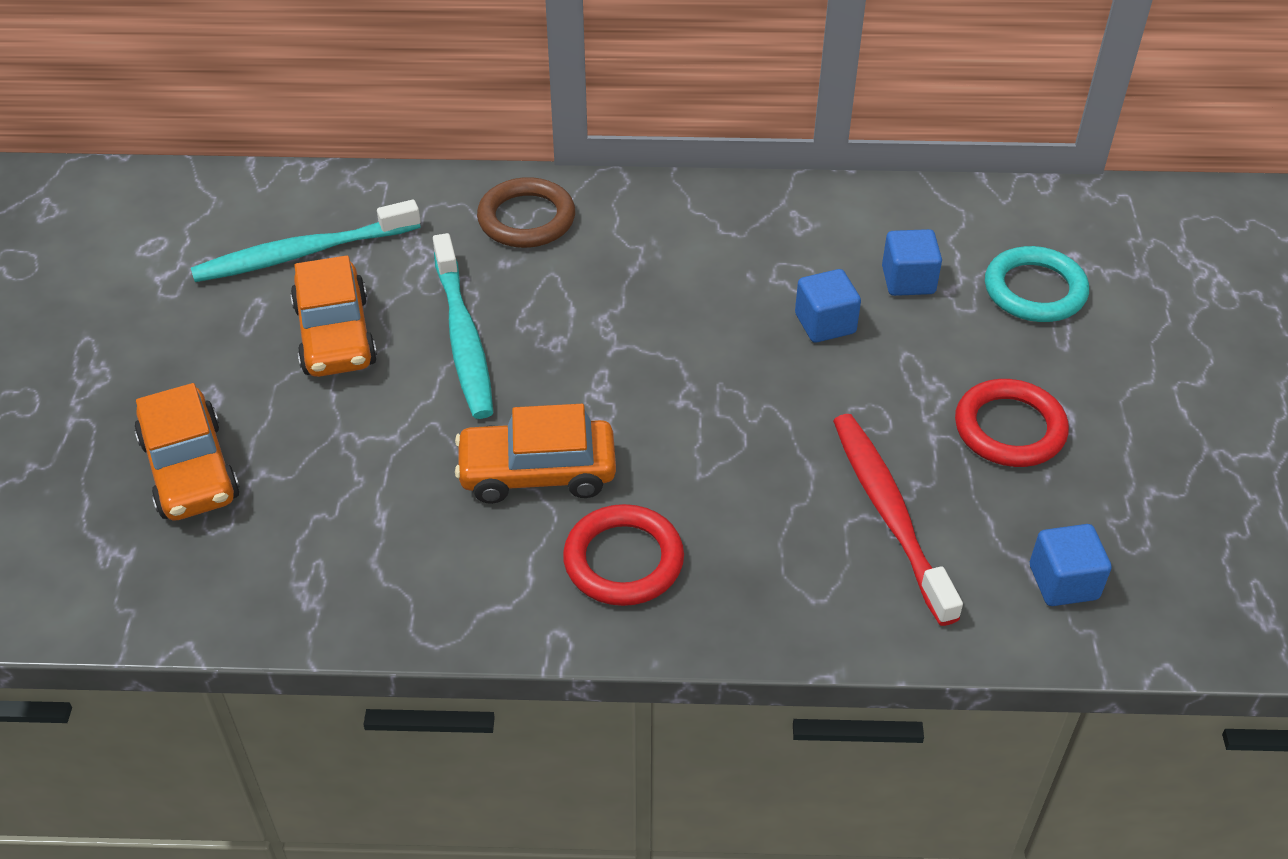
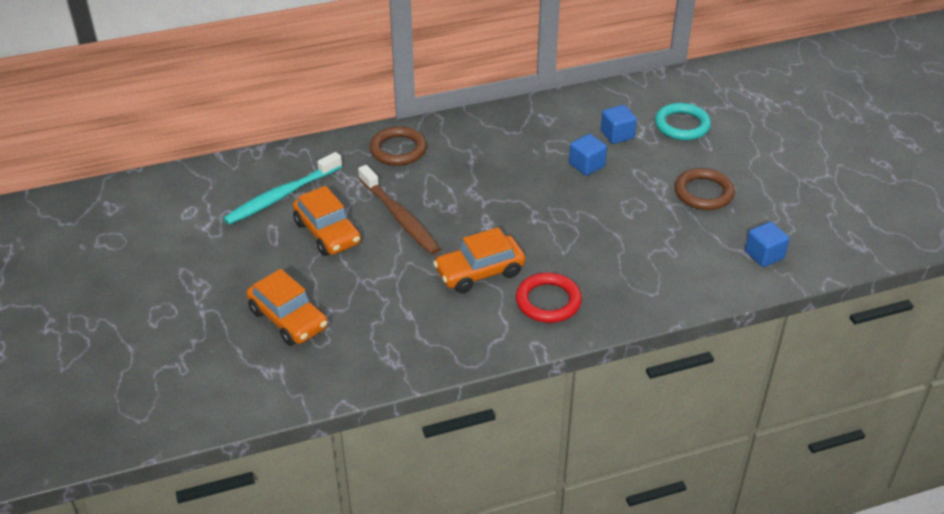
camera: 20 degrees left, 5 degrees down
turquoise toothbrush [433,233,493,419] -> brown toothbrush [358,165,440,254]
red toothbrush [833,414,963,626] -> none
red ring [955,379,1069,467] -> brown ring [675,168,735,210]

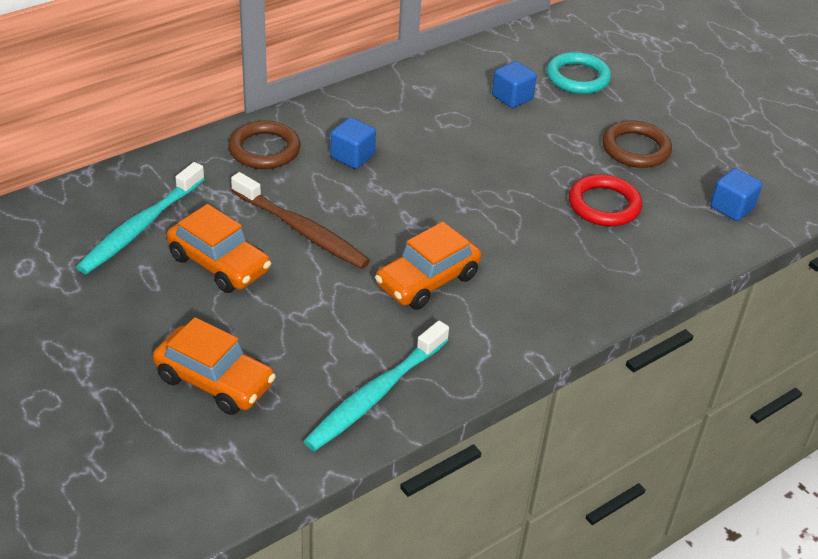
camera: 20 degrees left, 0 degrees up
red ring [516,273,582,323] -> red ring moved to [569,174,642,226]
blue cube [569,134,607,176] -> blue cube moved to [330,117,376,169]
none -> turquoise toothbrush [304,321,449,451]

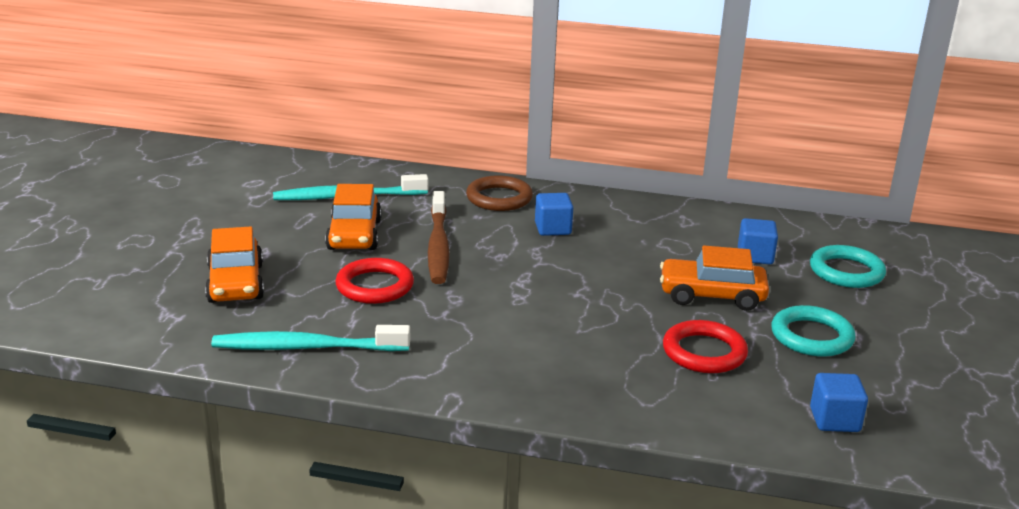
camera: 50 degrees right, 15 degrees down
orange car [375,222,481,310] -> orange car moved to [660,245,769,311]
brown ring [602,121,672,168] -> turquoise ring [771,305,856,357]
none -> red ring [335,258,414,304]

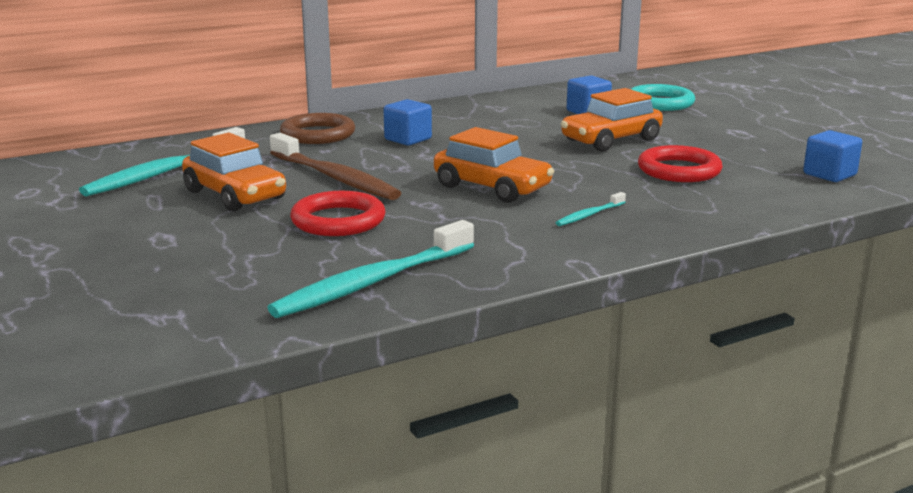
camera: 40 degrees left, 5 degrees down
orange car [205,226,264,303] -> orange car moved to [434,127,554,203]
turquoise ring [771,305,856,357] -> none
none -> turquoise toothbrush [556,192,626,226]

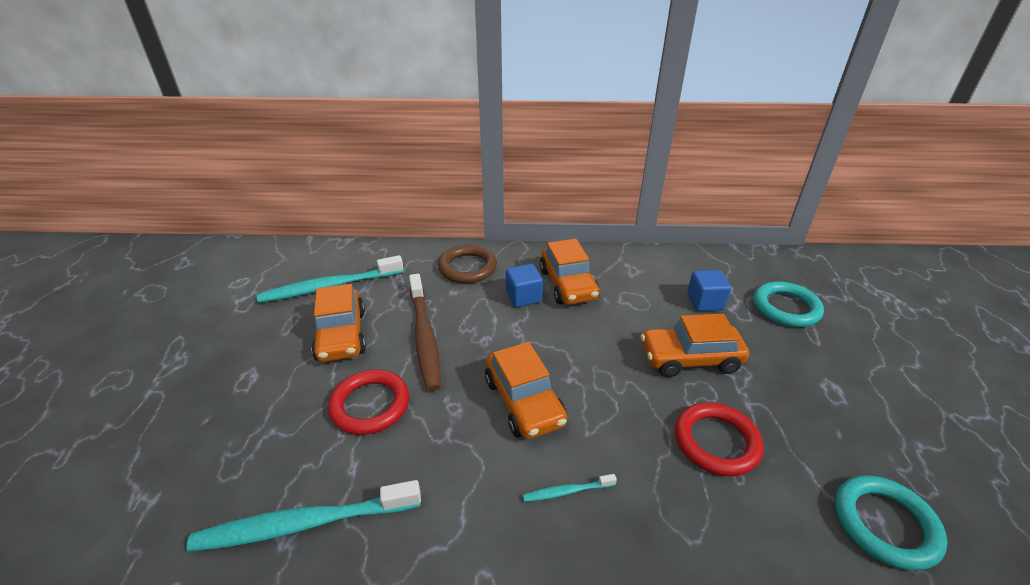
camera: 30 degrees right, 15 degrees up
blue cube [803,130,862,182] -> turquoise ring [835,475,947,571]
none -> orange car [539,239,600,305]

